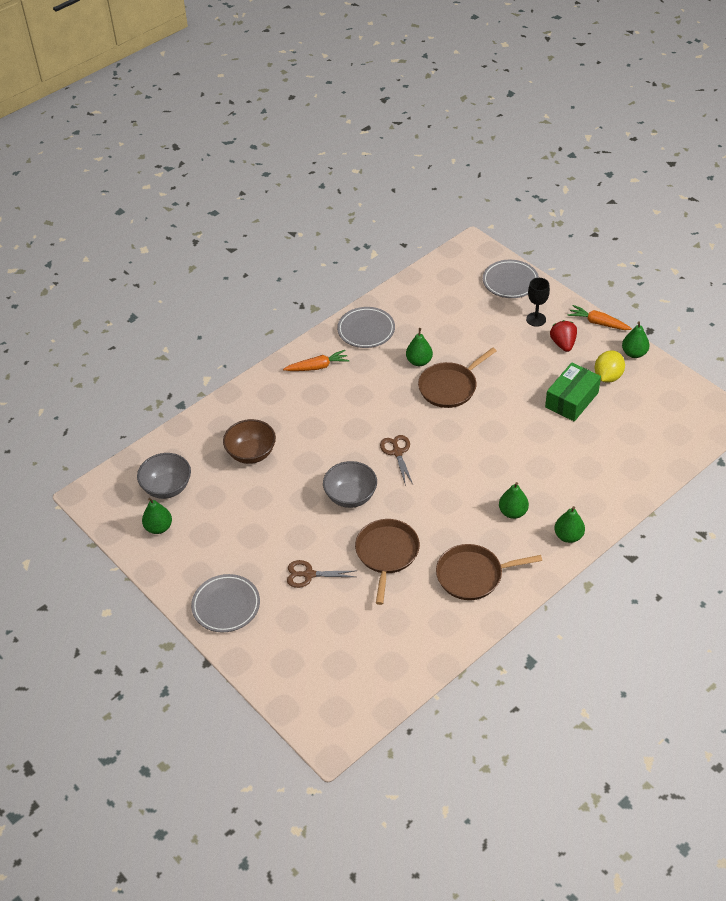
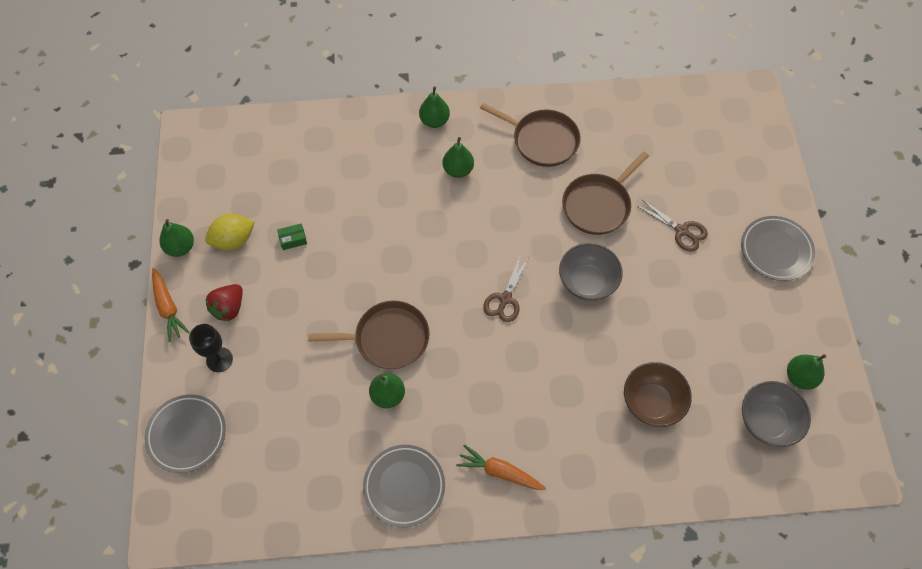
camera: 145 degrees left, 15 degrees up
green box [545,363,601,421] -> green box [277,223,307,250], size x0.44

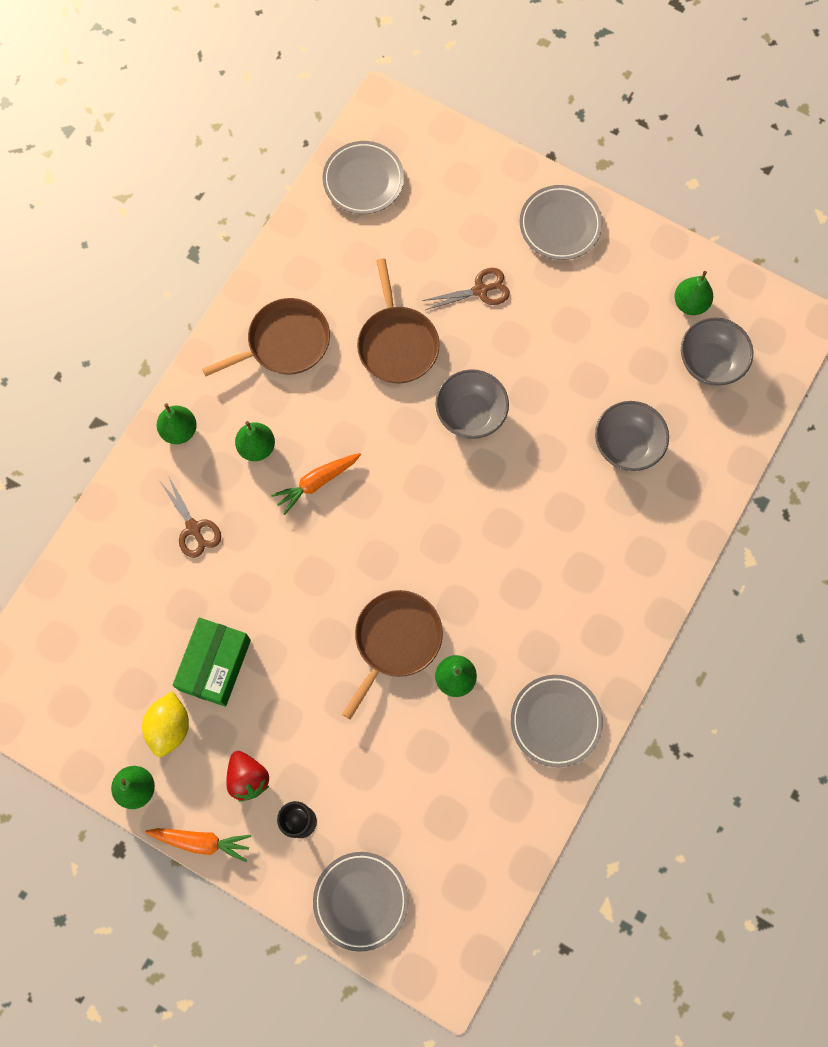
camera: 55 degrees left, 10 degrees up
green box [277,223,307,250] -> green box [172,618,251,707], size x2.28
orange carrot [456,445,546,490] -> orange carrot moved to [271,453,361,515]
brown scissors [483,255,529,322] -> brown scissors moved to [160,475,221,558]
brown bowl [624,362,692,427] -> grey bowl [595,401,669,471]
none -> grey plate [323,141,404,214]

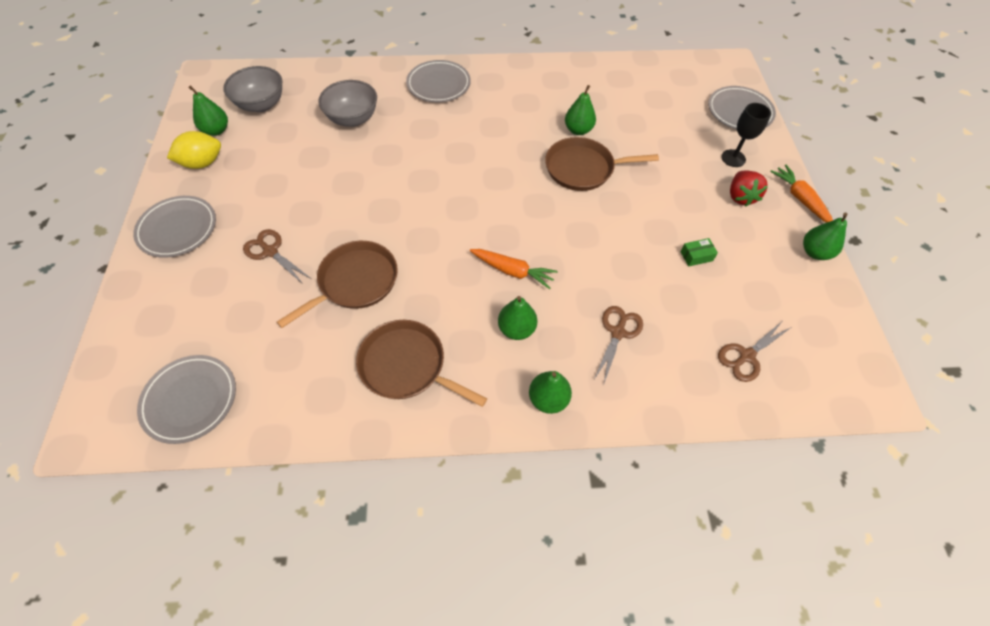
camera: 125 degrees left, 15 degrees down
yellow lemon [142,691,189,757] -> yellow lemon moved to [167,131,221,169]
green box [172,618,251,707] -> green box [680,238,718,266], size x0.44
red strawberry [226,751,270,802] -> red strawberry turned 150 degrees clockwise [730,170,768,206]
grey bowl [435,369,509,439] -> none
grey plate [511,675,603,768] -> grey plate moved to [406,60,471,102]
none -> brown scissors [718,322,790,382]

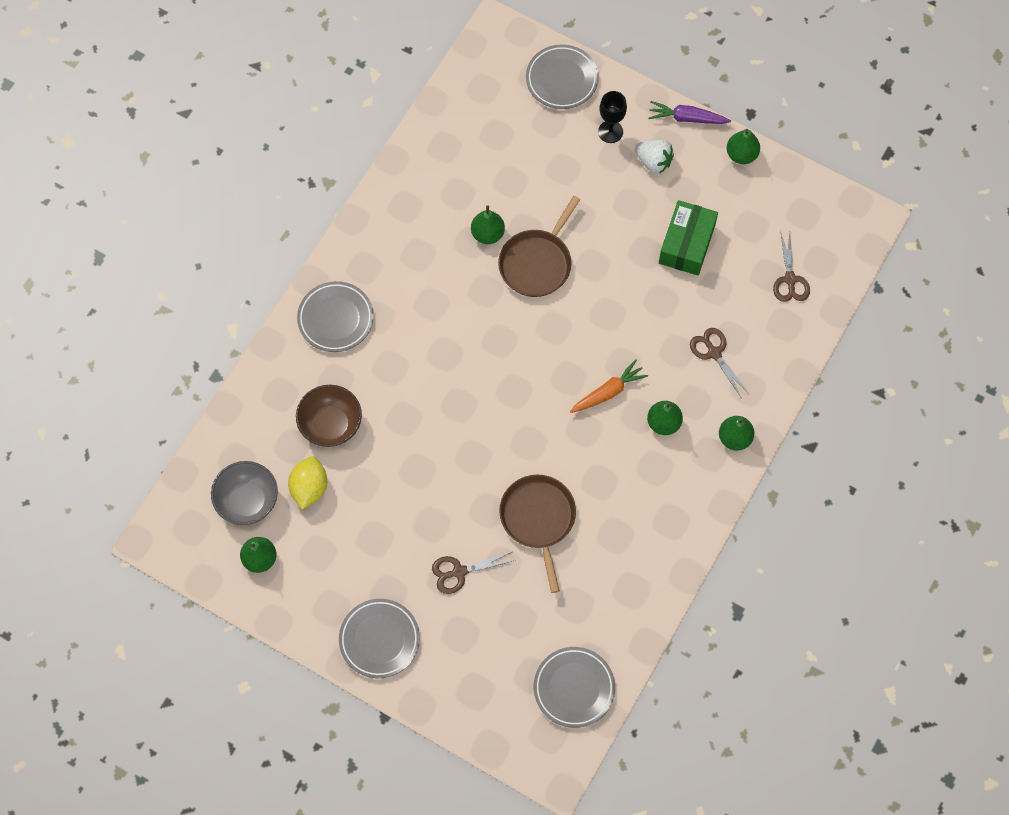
camera: 55 degrees left, 10 degrees up
yellow lemon [167,131,221,169] -> yellow lemon moved to [288,456,327,510]
grey bowl [318,80,377,127] -> brown bowl [296,385,362,447]
brown pan [356,320,487,407] -> none
green box [680,238,718,266] -> green box [659,200,718,275], size x2.28
red strawberry [730,170,768,206] -> white strawberry [635,139,674,174]
orange carrot [770,165,833,223] -> purple carrot [648,101,731,124]

